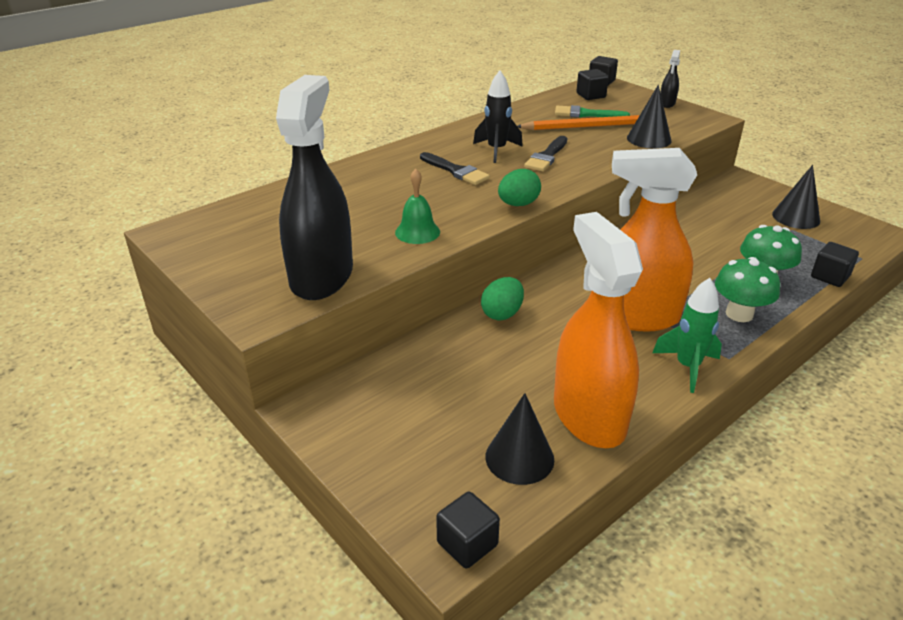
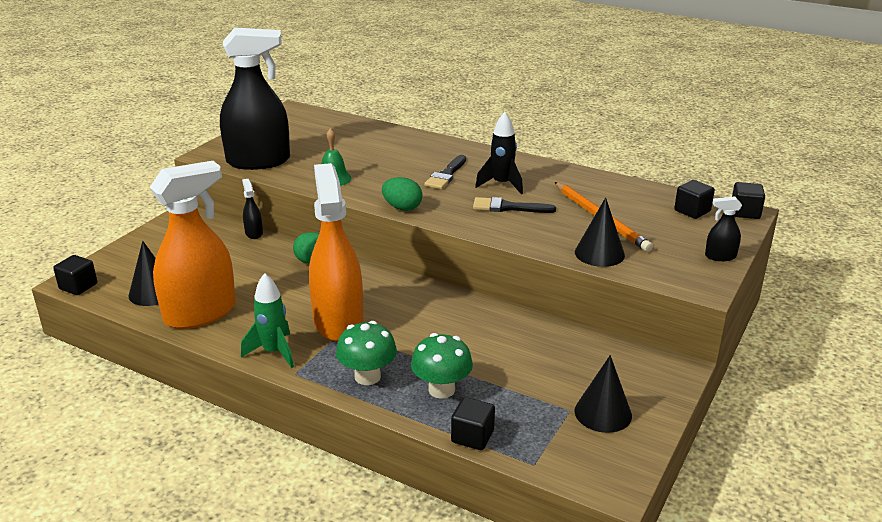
camera: 70 degrees right, 5 degrees down
green brush [555,105,630,117] -> none
none -> black spray bottle [242,179,263,239]

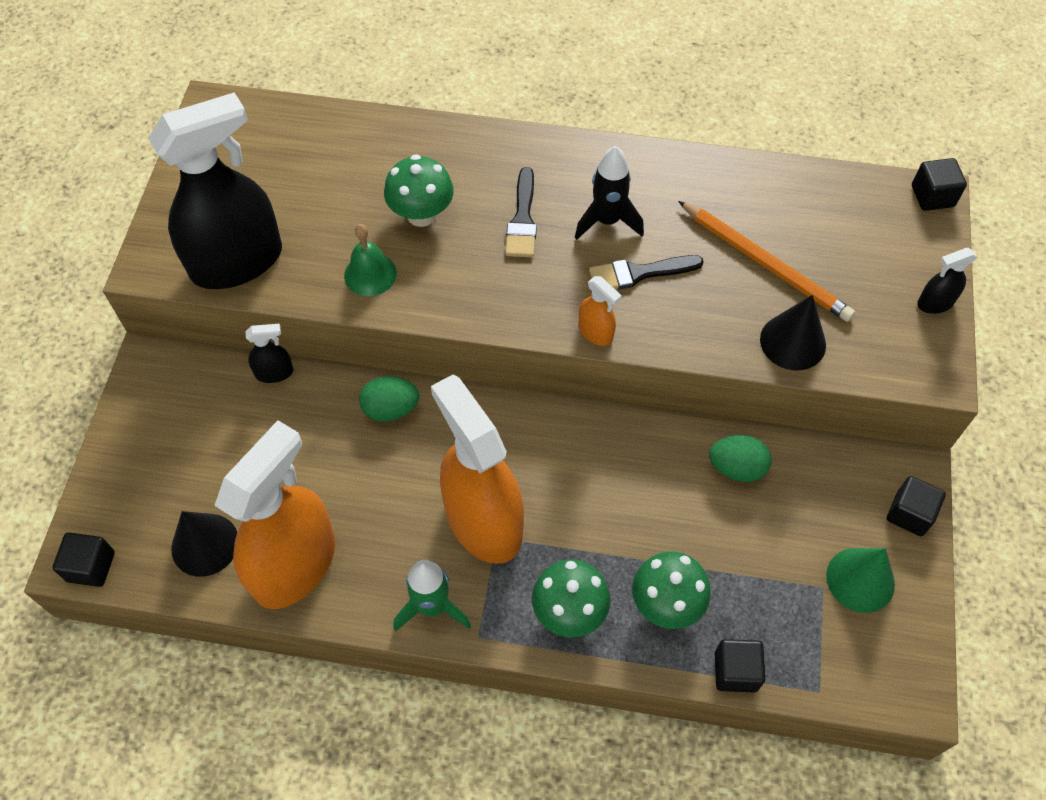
camera: 20 degrees left, 30 degrees up
black spray bottle [242,179,263,239] -> black spray bottle turned 120 degrees clockwise [245,324,293,383]
green egg [382,177,422,211] -> green egg moved to [709,435,772,482]
black cone [575,355,632,433] -> green cone [826,548,895,613]
black cube [674,180,715,219] -> black cube moved to [887,476,946,536]
none -> green mushroom [384,154,454,227]
none -> orange spray bottle [579,276,622,346]

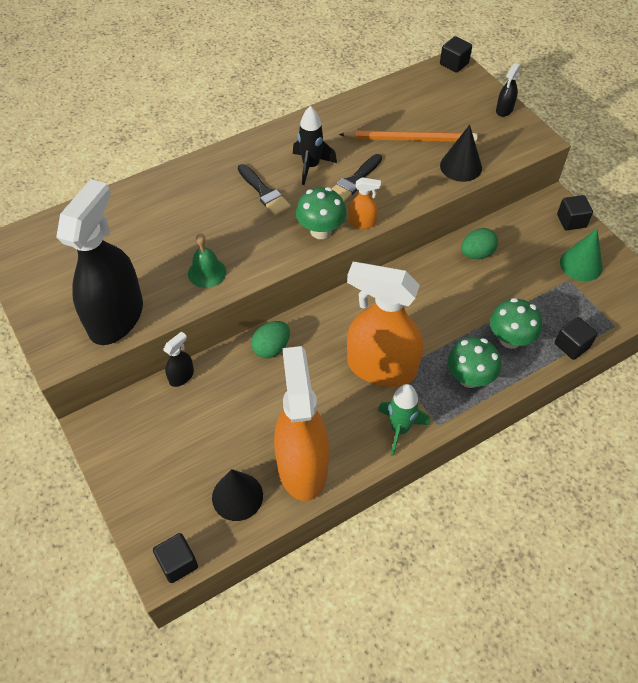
camera: 40 degrees left, 5 degrees down
green mushroom [384,154,454,227] -> green mushroom moved to [296,187,346,239]

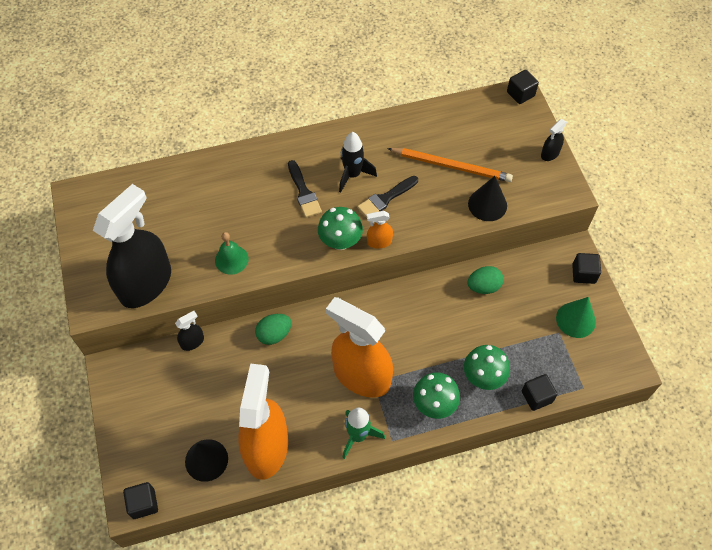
camera: 15 degrees right, 5 degrees up
orange spray bottle [348,177,381,229] -> orange spray bottle turned 150 degrees clockwise [367,211,393,249]

